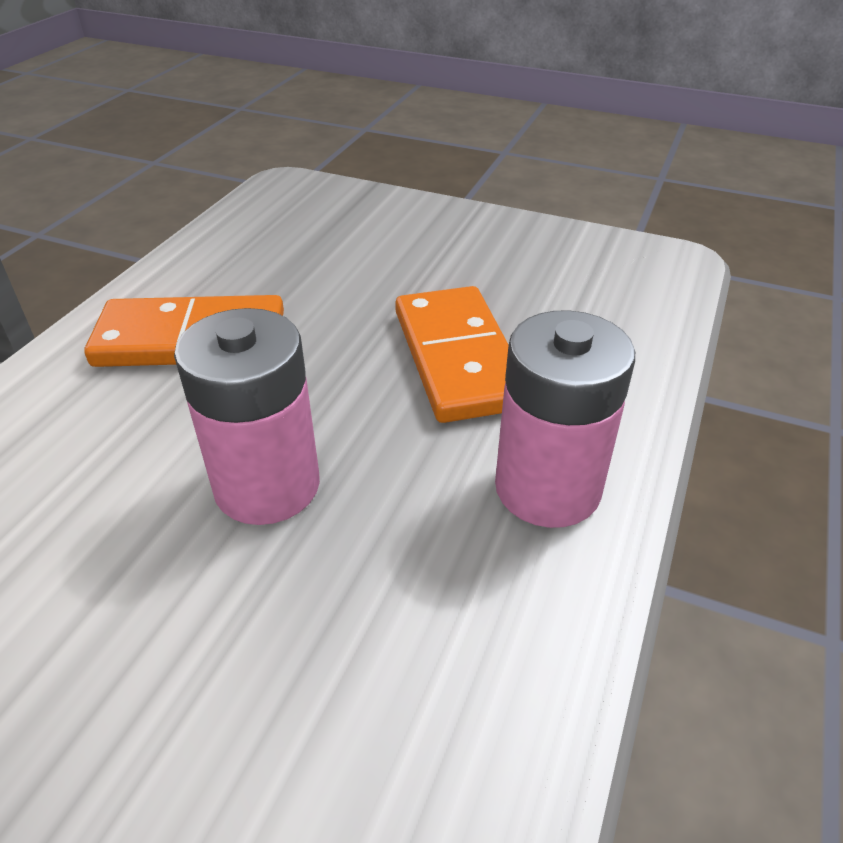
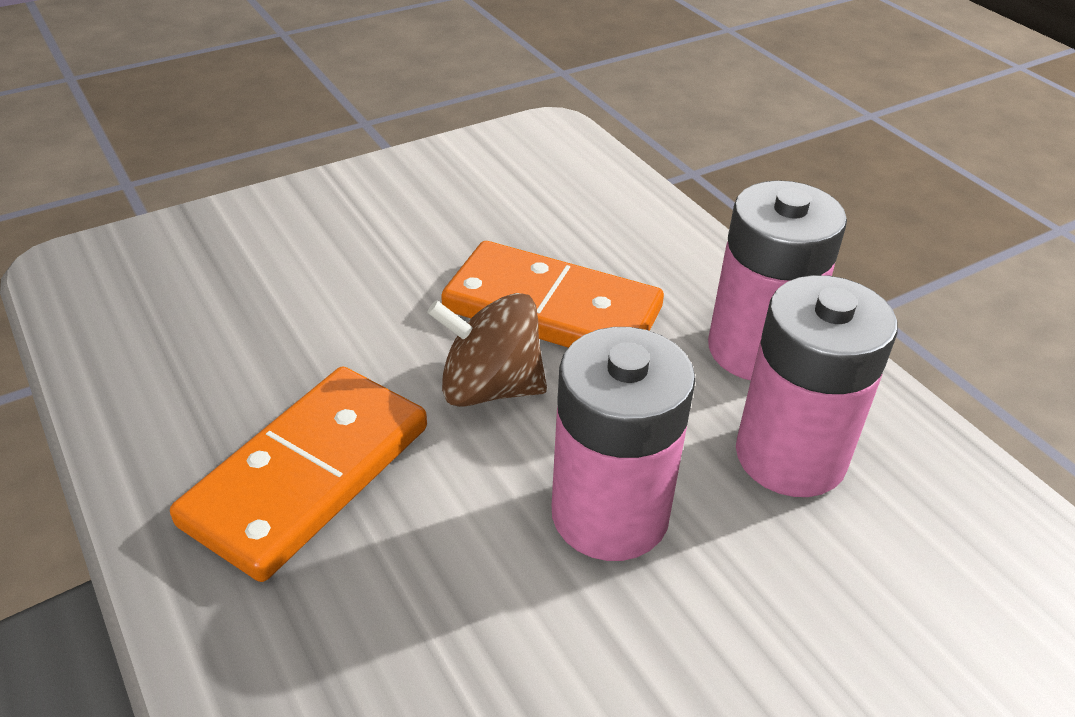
camera: 55 degrees left, 0 degrees up
none -> brown spinning top [427,293,547,407]
none -> pink battery [736,275,898,497]

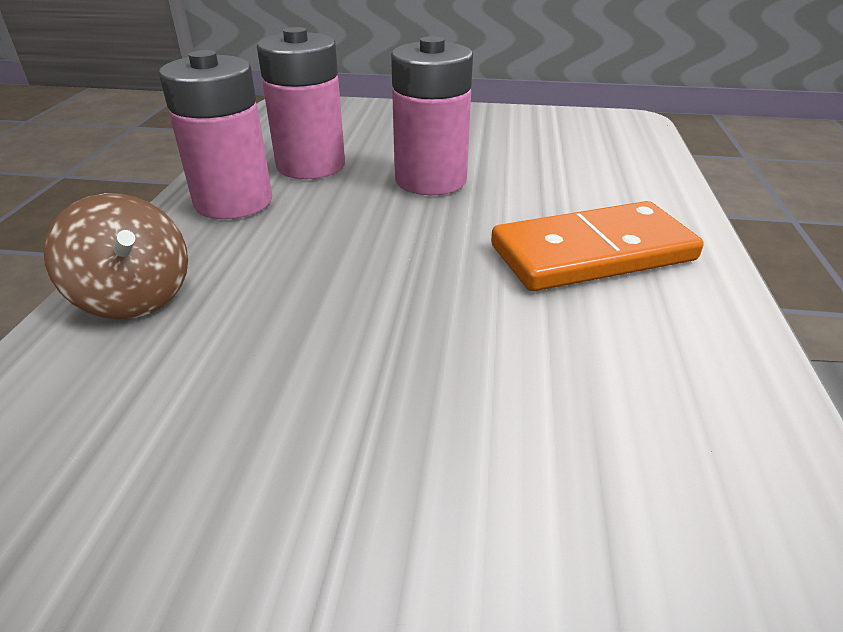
camera: 140 degrees left, 5 degrees down
brown spinning top [427,293,547,407] -> brown spinning top moved to [43,193,188,319]
orange domino [441,241,664,348] -> none

